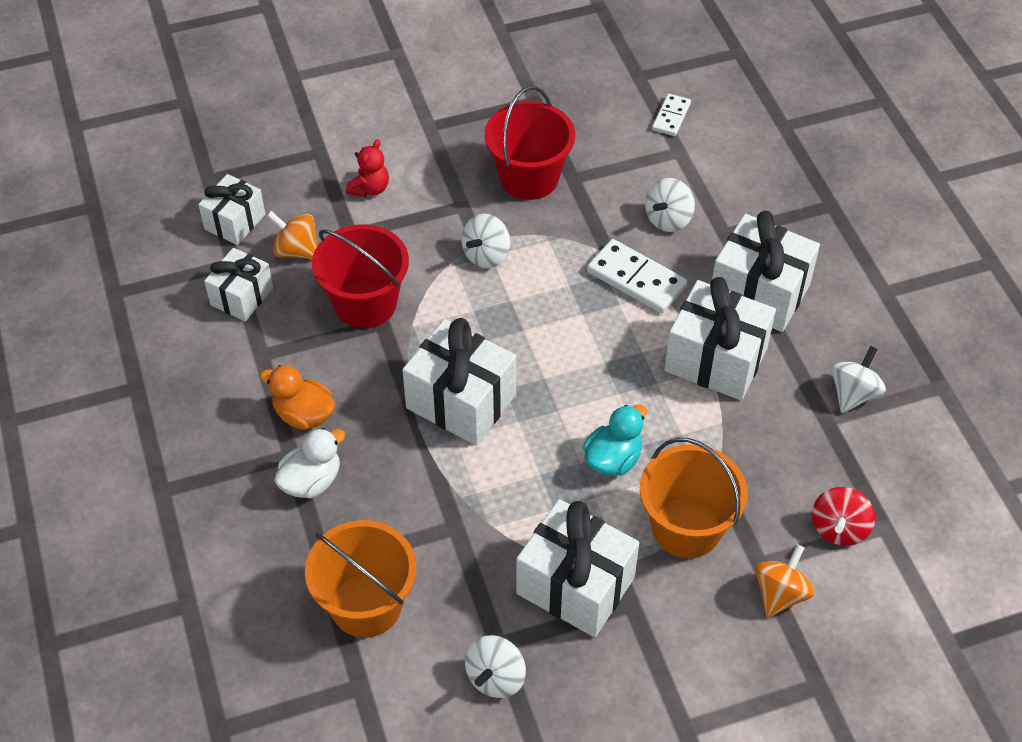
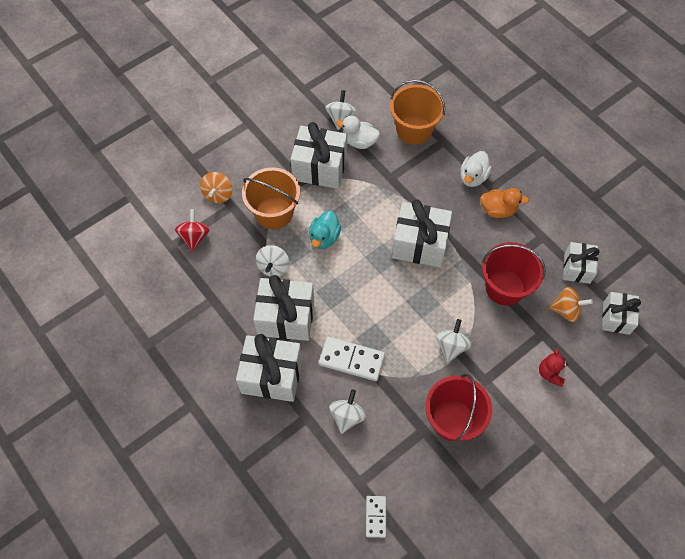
camera: 160 degrees right, 10 degrees up
white spinning top [831,346,886,413] -> white spinning top moved to [256,245,290,277]
none -> white duck [336,116,380,149]

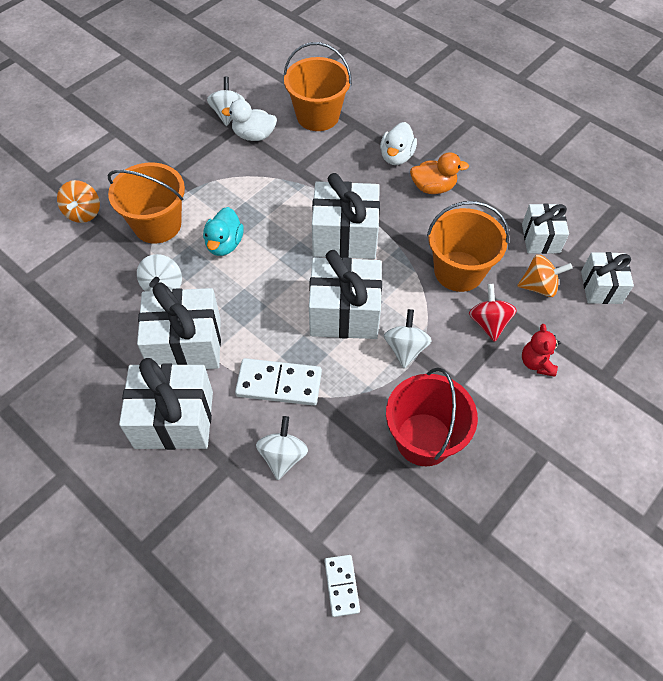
camera: 10 degrees left, 5 degrees down
red spinning top [175,209,210,252] -> red spinning top moved to [469,284,517,342]
white gift [290,122,347,189] -> white gift moved to [309,250,382,339]
red bucket [482,242,546,306] -> orange bucket [427,201,510,292]

